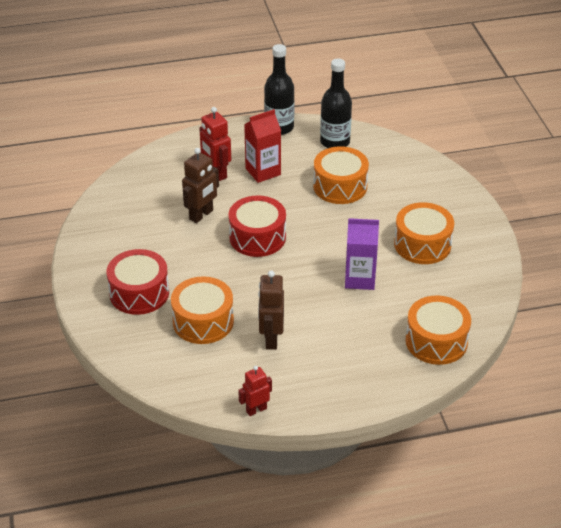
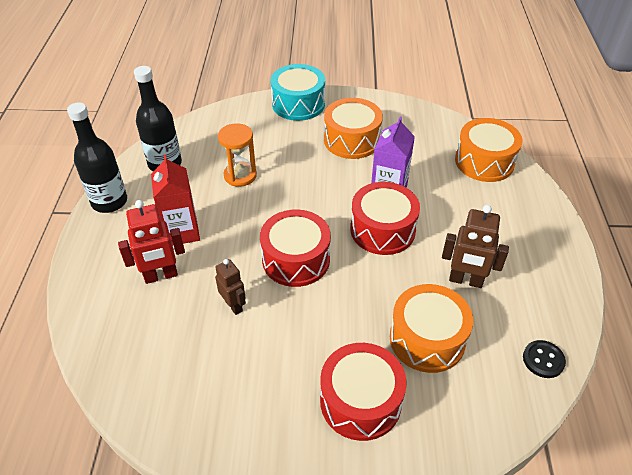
camera: 75 degrees left, 5 degrees up
brown robot [182,148,219,223] -> brown robot [215,259,246,315], size x0.66
red robot [238,366,272,416] -> none
orange drum [313,146,369,204] -> orange hourglass [218,123,257,187]
none -> turquoise drum [271,64,325,121]
none -> red drum [351,182,420,255]
none -> black button [523,340,566,378]

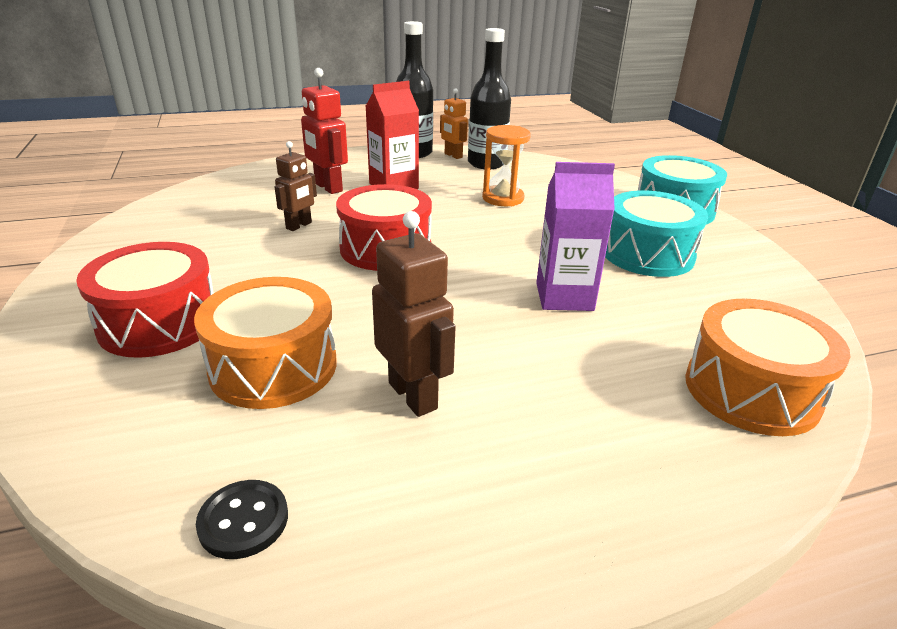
camera: 70 degrees right, 15 degrees down
orange drum [324,98,383,159] -> turquoise drum [605,190,708,277]
red drum [351,182,420,255] -> none
brown robot [442,205,509,288] -> brown robot turned 150 degrees clockwise [372,211,456,417]
none -> orange robot [440,88,468,159]

